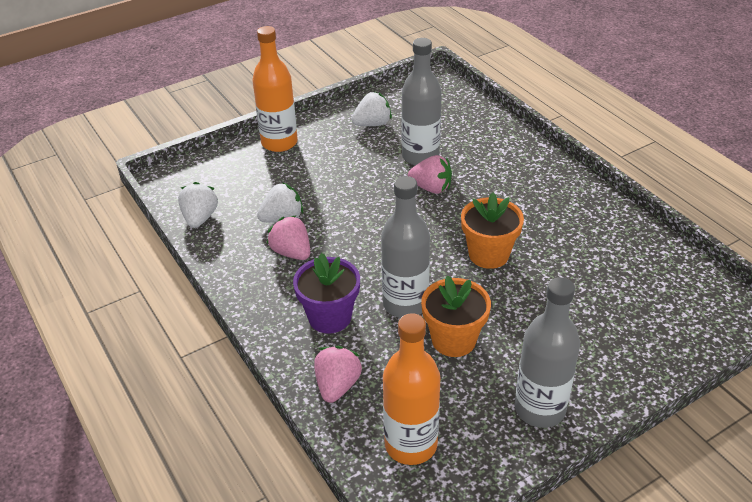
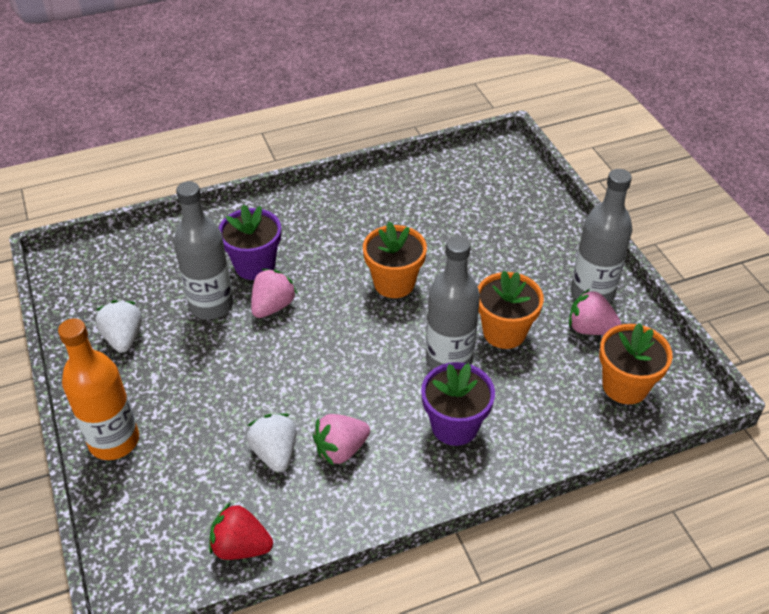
camera: 80 degrees left, 5 degrees up
white strawberry [178,182,218,228] -> red strawberry [209,502,273,560]
pink strawberry [314,346,362,403] -> pink strawberry moved to [569,289,622,335]
orange bottle [383,313,440,465] -> orange flower pot [599,323,673,404]
none -> purple flower pot [219,204,281,280]

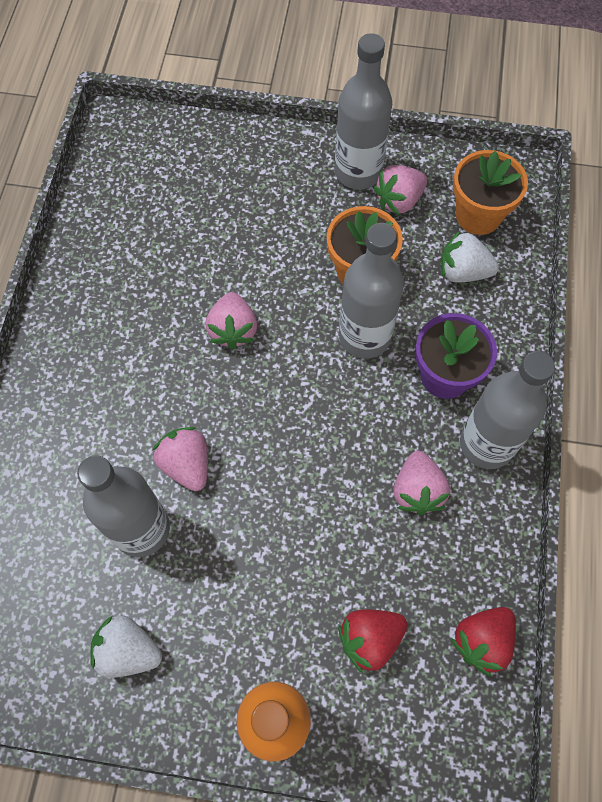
camera: 60 degrees left, 20 degrees up
purple flower pot [219,204,281,280] -> none
white strawberry [247,413,296,472] -> white strawberry moved to [440,231,499,283]
orange flower pot [363,221,427,298] -> pink strawberry [205,292,257,350]
none -> red strawberry [338,609,408,673]
none -> grey bottle [460,351,555,469]

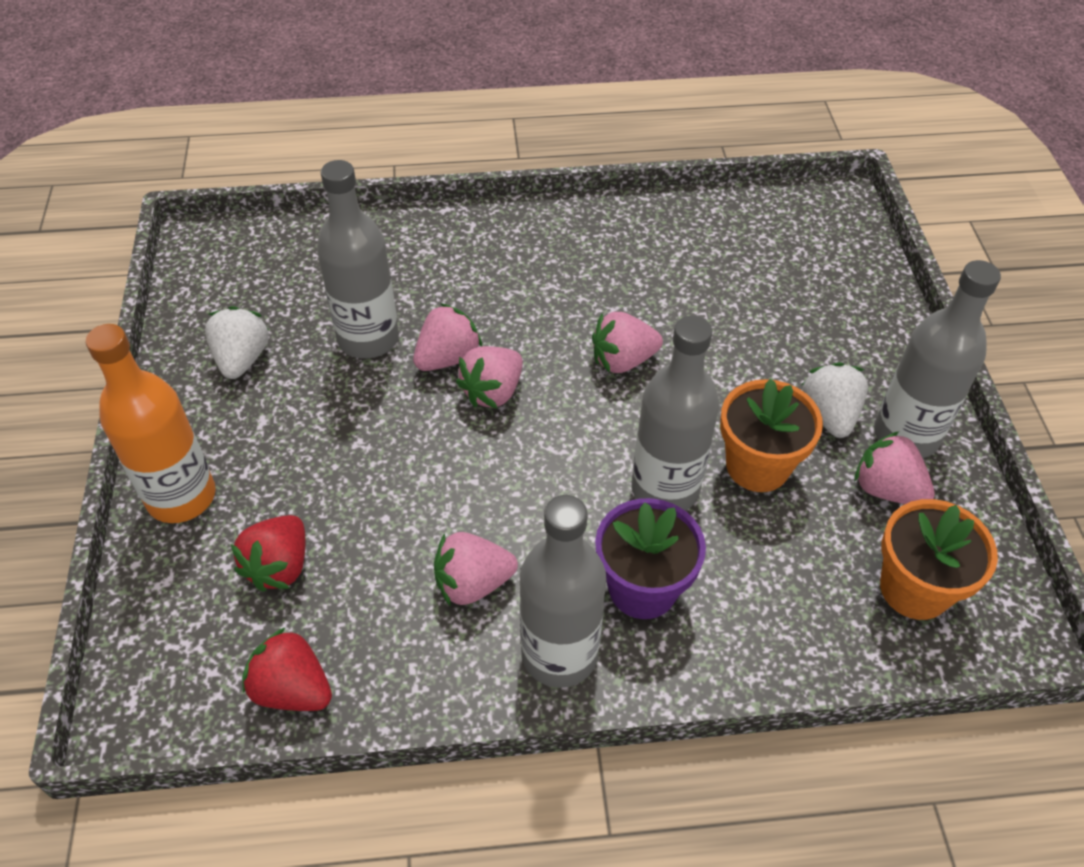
camera: 75 degrees right, 15 degrees down
red strawberry [338,609,408,673] -> red strawberry turned 120 degrees counterclockwise [231,515,305,592]
white strawberry [440,231,499,283] -> white strawberry moved to [802,362,868,438]
none -> pink strawberry [456,346,523,409]

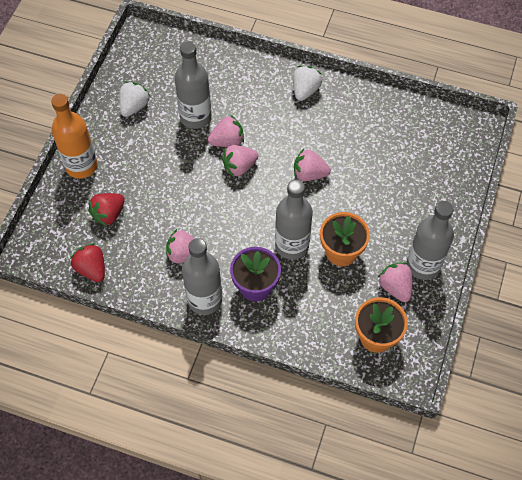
camera: 25 degrees right, 10 degrees up
white strawberry [802,362,868,438] -> white strawberry moved to [293,66,322,101]

